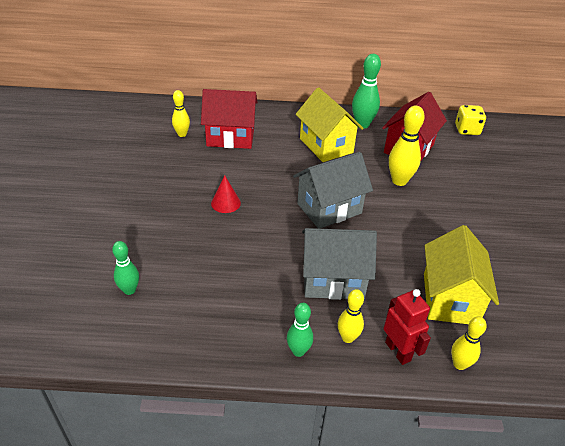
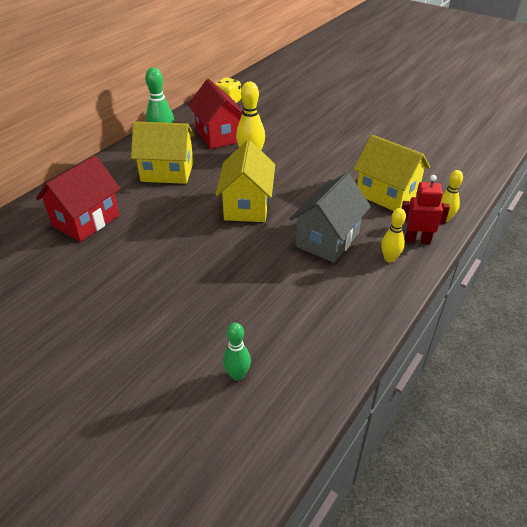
camera: 55 degrees left, 0 degrees up
yellow bowling pin [172,90,190,137] -> none
red cone [211,175,241,213] -> none
green bowling pin [287,303,313,357] -> none
grey house [293,152,373,229] -> yellow house [216,140,275,222]

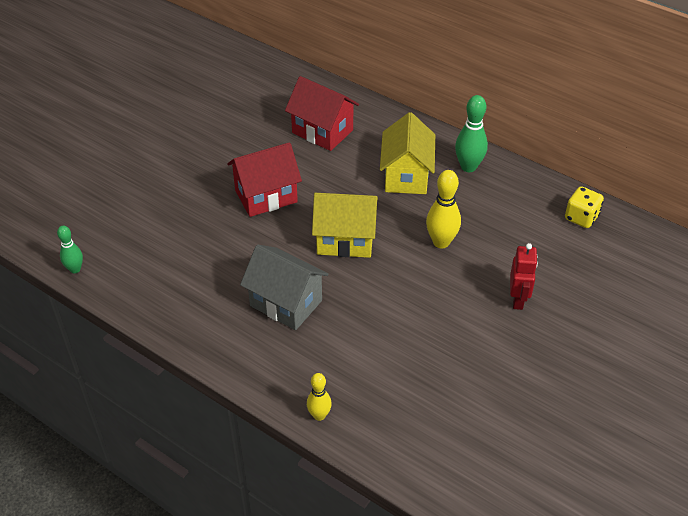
camera: 90 degrees right, 5 degrees up
red house [188,79,242,149] -> red house moved to [227,142,302,217]
green bowling pin [223,323,251,381] -> green bowling pin moved to [57,226,83,273]
yellow house [354,135,430,211] -> none
yellow bowling pin [381,208,406,262] -> none
red robot [402,175,450,244] -> red robot moved to [510,243,538,310]

